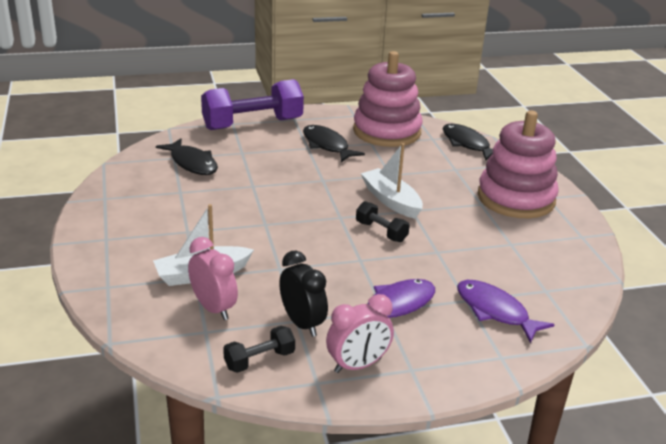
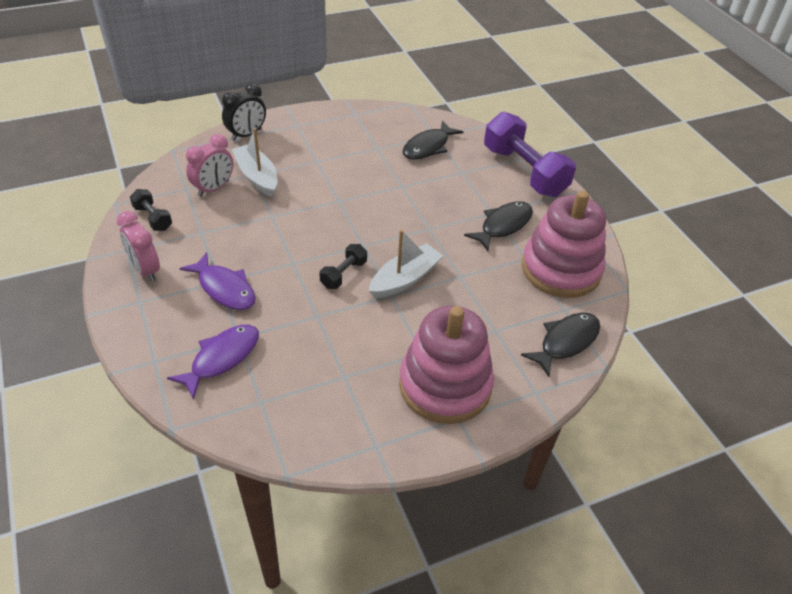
camera: 80 degrees right, 15 degrees up
black clock [279,251,328,337] -> black clock moved to [222,83,266,141]

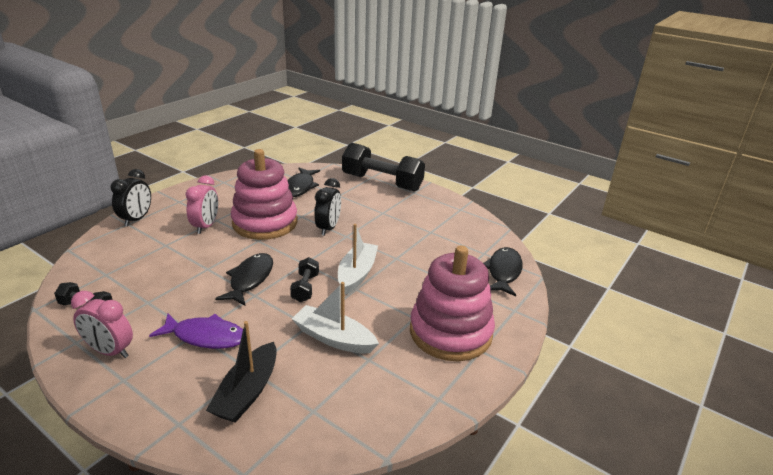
camera: 30 degrees left, 15 degrees down
purple fish [167,325,259,400] -> black boat [206,321,277,423]
pink clock [186,134,233,197] -> pink clock moved to [185,175,218,234]
white boat [232,128,278,197] -> white boat moved to [292,282,379,354]
black fish [464,201,533,251] -> black fish moved to [215,253,273,306]
purple dumbbell [484,112,576,197] -> black dumbbell [342,143,425,192]
pink stacking toy [522,190,606,298] -> pink stacking toy moved to [231,149,298,240]
none -> black clock [315,178,341,236]

